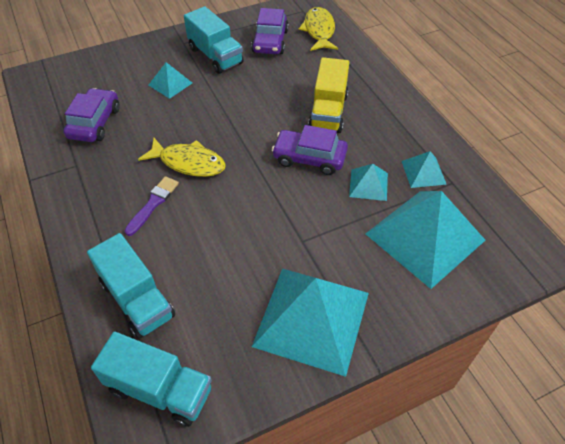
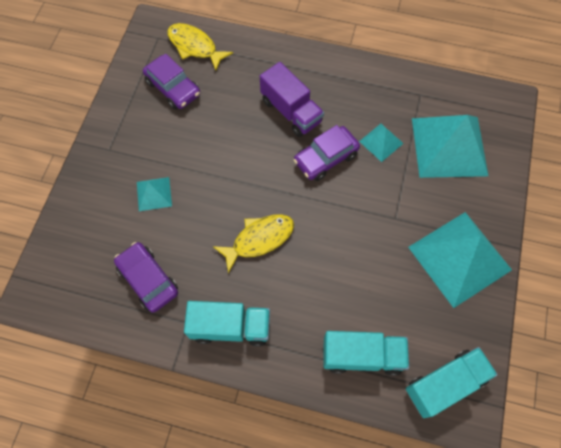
camera: 50 degrees left, 15 degrees up
purple brush [124,176,179,236] -> none
turquoise truck [184,6,243,74] -> turquoise truck moved to [184,301,270,347]
yellow truck [308,57,349,133] -> purple truck [260,62,324,137]
turquoise pyramid [402,151,447,188] -> none

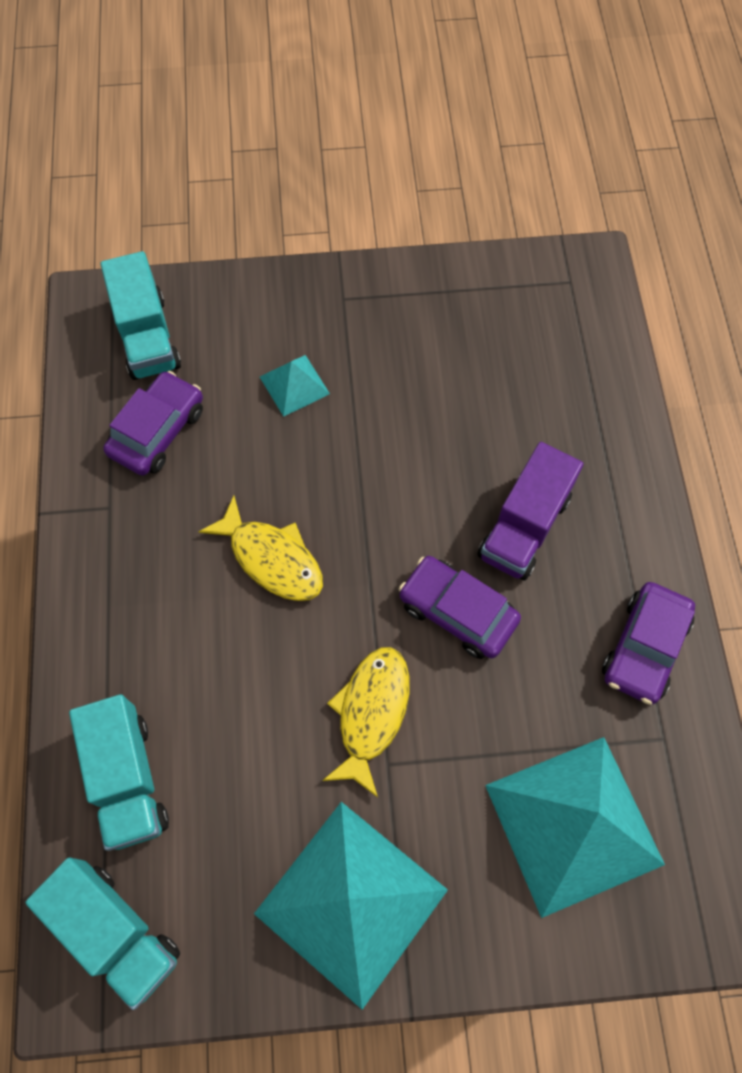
camera: 70 degrees right, 0 degrees up
purple car [143,54,200,110] -> purple car moved to [602,582,695,705]
yellow fish [167,23,233,70] -> yellow fish moved to [322,647,410,797]
turquoise truck [184,301,270,347] -> turquoise truck moved to [101,251,181,380]
turquoise pyramid [359,124,404,162] -> none

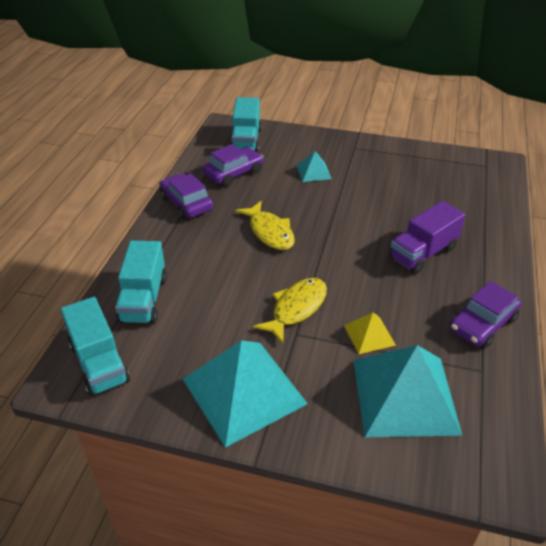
camera: 20 degrees right, 25 degrees down
purple car [399,556,521,659] -> purple car moved to [159,173,213,219]
none -> yellow pyramid [344,313,396,354]

